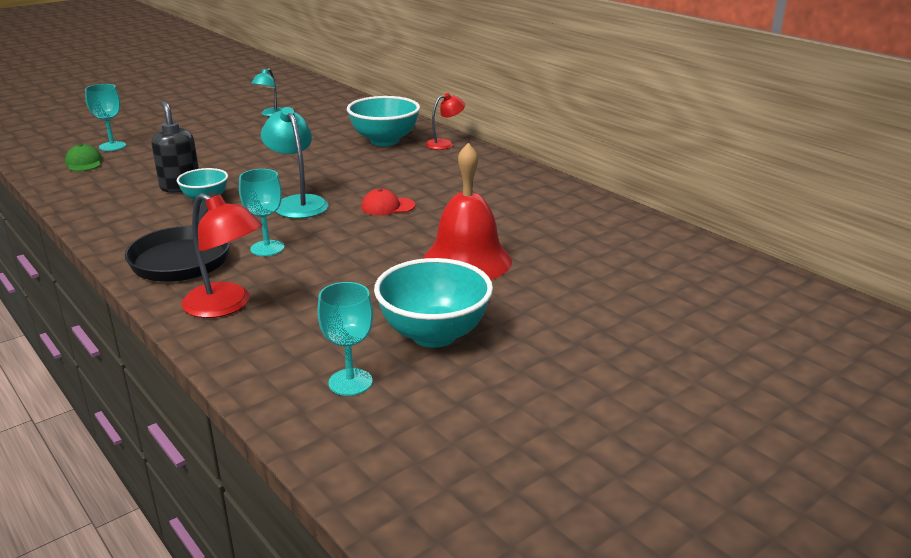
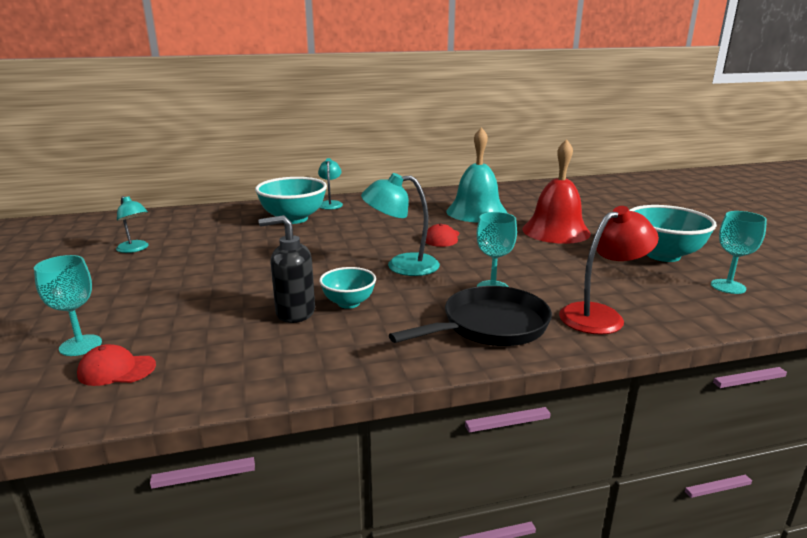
camera: 65 degrees left, 5 degrees down
green cap [65,144,103,171] -> red cap [77,344,156,386]
black pan [125,192,230,282] -> black pan turned 60 degrees counterclockwise [389,286,552,346]
red lamp [425,93,465,150] -> turquoise lamp [318,158,343,210]
none -> turquoise bell [446,127,507,222]

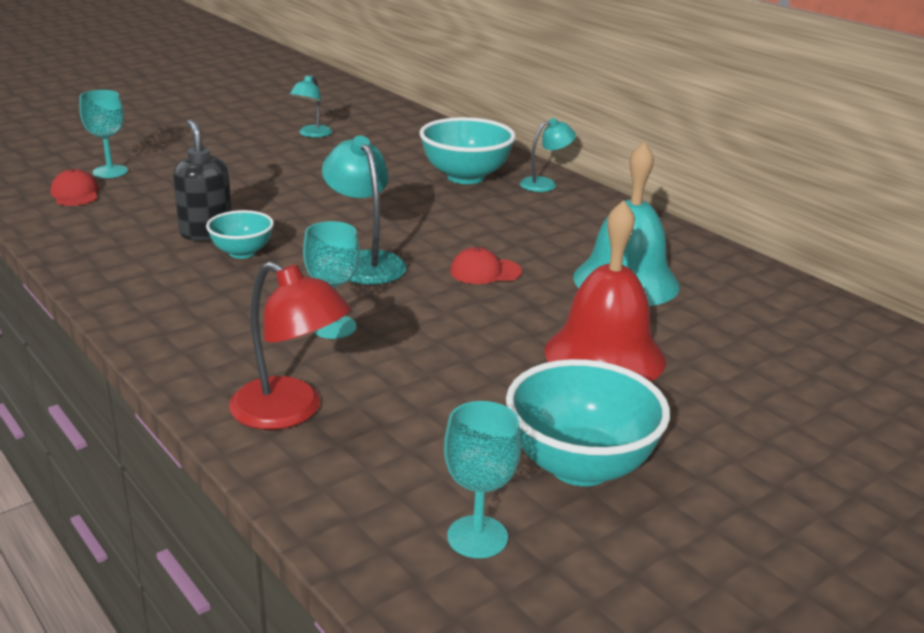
camera: 65 degrees right, 5 degrees up
black pan [389,286,552,346] -> none

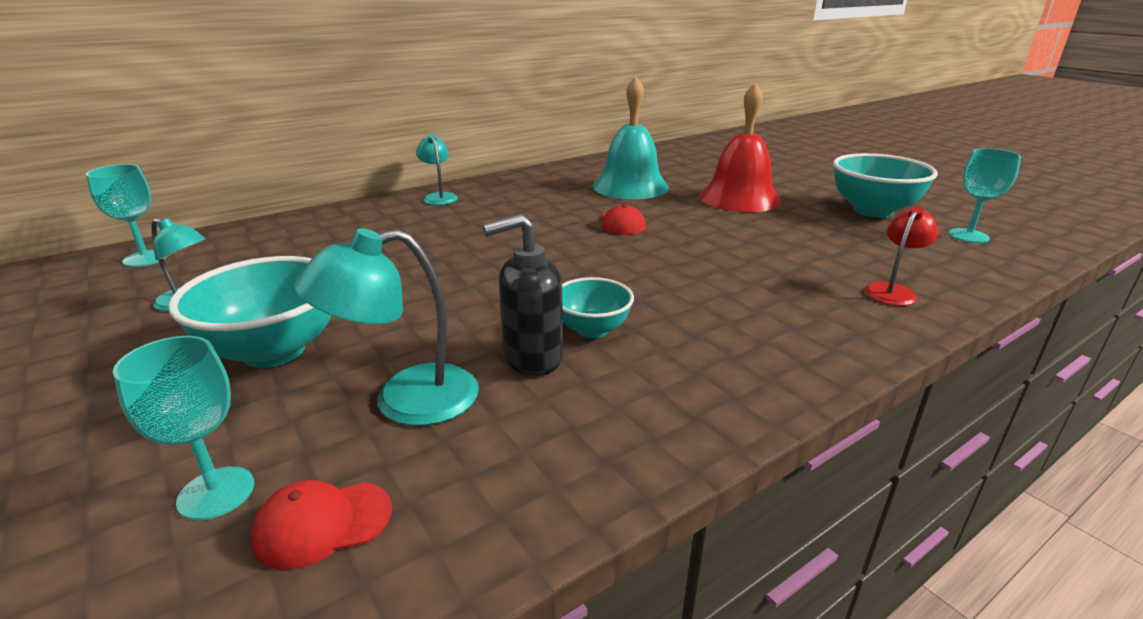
camera: 85 degrees left, 0 degrees up
red lamp [229,262,351,430] -> red lamp [864,206,939,306], size x0.63
turquoise goblet [303,221,360,339] -> turquoise goblet moved to [86,164,166,267]
turquoise lamp [322,136,407,284] -> turquoise lamp moved to [293,228,479,426]
turquoise bowl [420,117,516,184] -> turquoise bowl moved to [168,256,331,368]

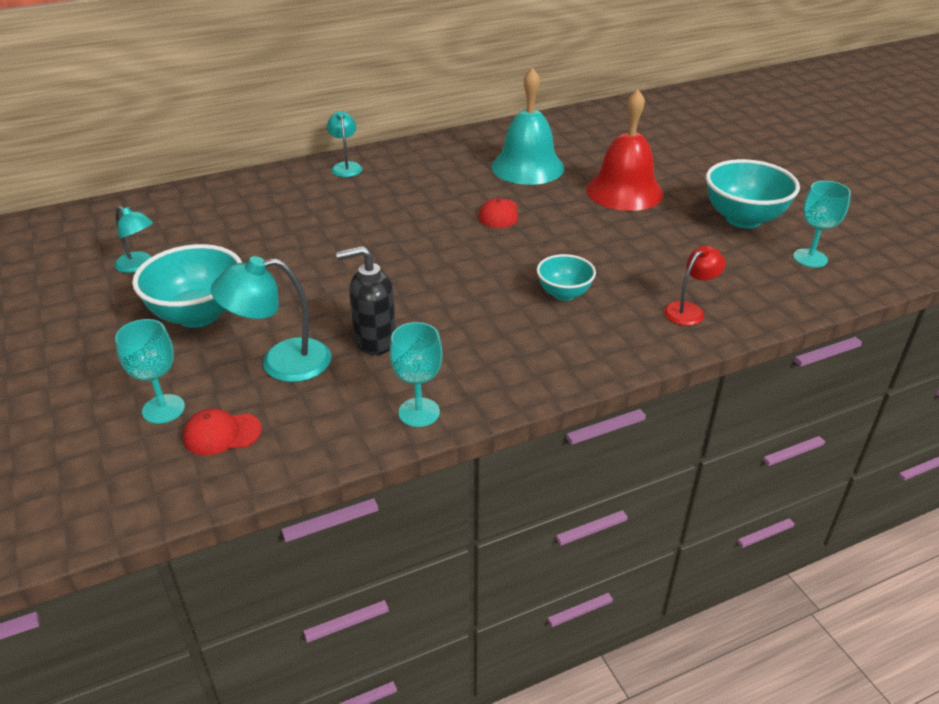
camera: 10 degrees right, 10 degrees up
turquoise goblet [86,164,166,267] -> turquoise goblet moved to [390,322,443,427]
turquoise bowl [562,277,634,338] -> turquoise bowl moved to [537,254,596,301]

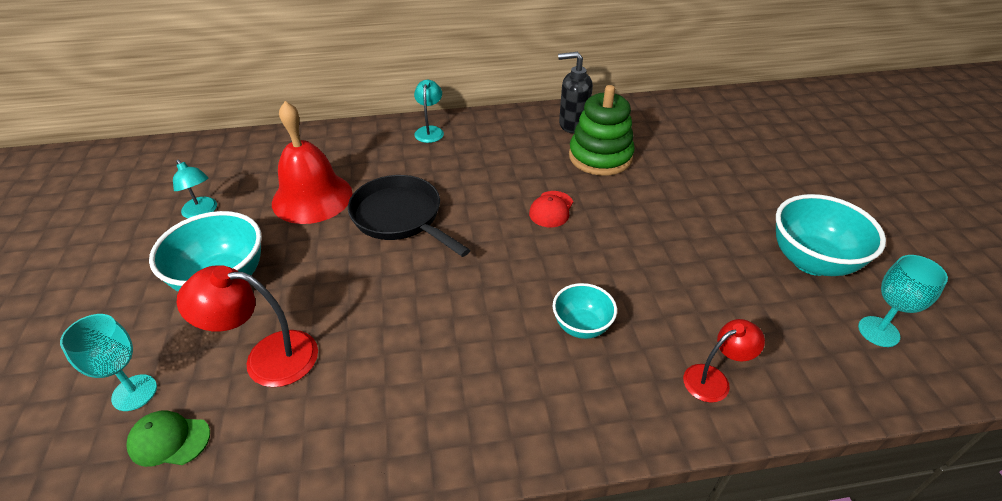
camera: 15 degrees right, 5 degrees up
red cap [183,408,262,455] -> green cap [126,410,210,467]
turquoise lamp [211,256,331,382] -> red lamp [177,265,318,387]
black soap dispenser [336,246,396,355] -> black soap dispenser moved to [558,52,593,134]
turquoise goblet [390,322,443,427] -> none
turquoise bell [491,68,564,185] -> green stacking toy [569,85,635,176]
red bell [586,89,663,211] -> red bell moved to [272,101,353,224]
none -> black pan [348,175,470,257]

